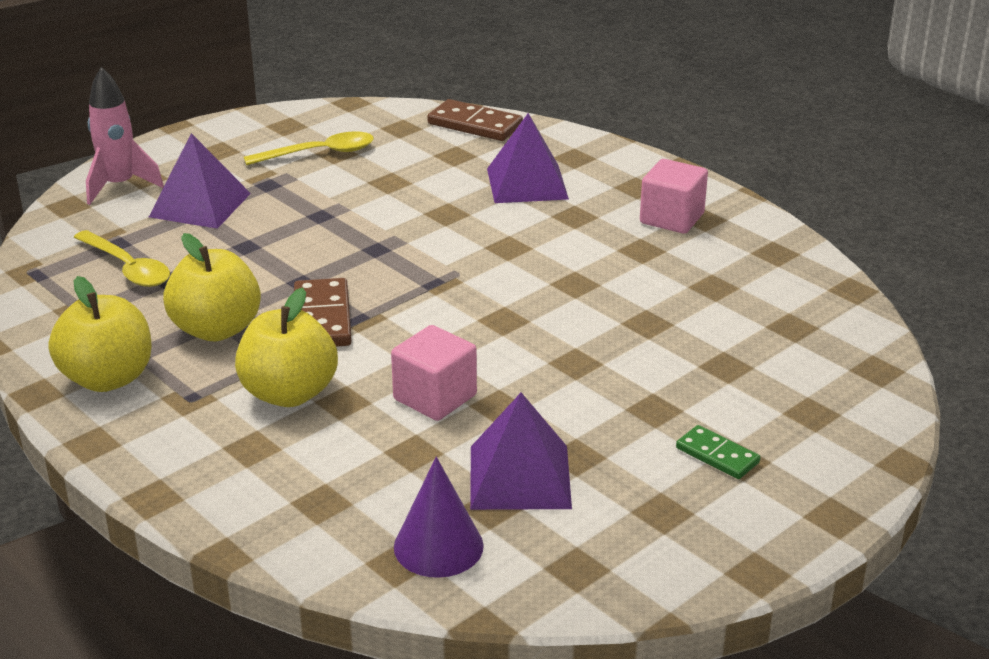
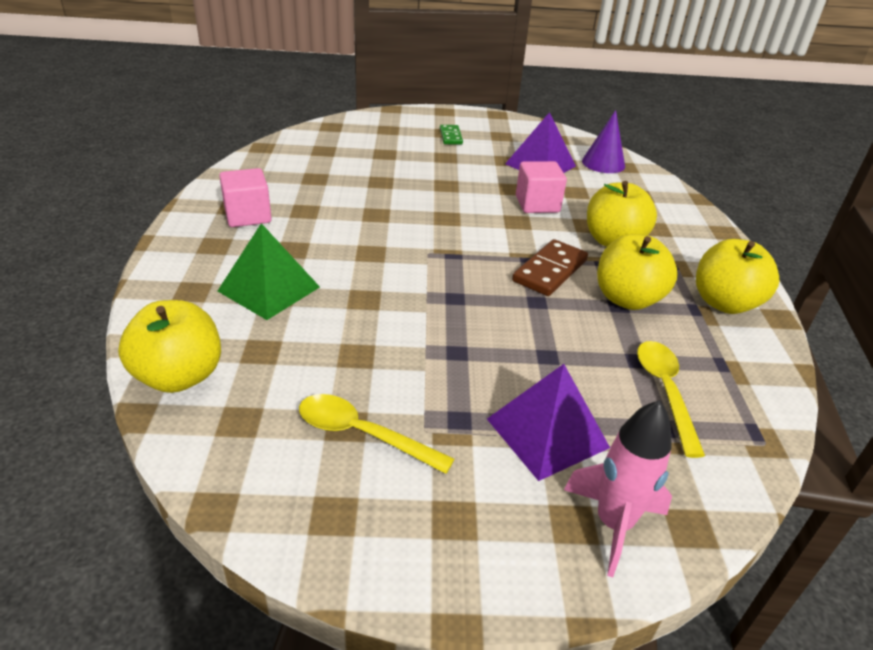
camera: 140 degrees left, 5 degrees up
brown domino [427,99,523,141] -> yellow apple [118,300,221,393]
purple pyramid [487,113,569,203] -> green pyramid [218,223,320,320]

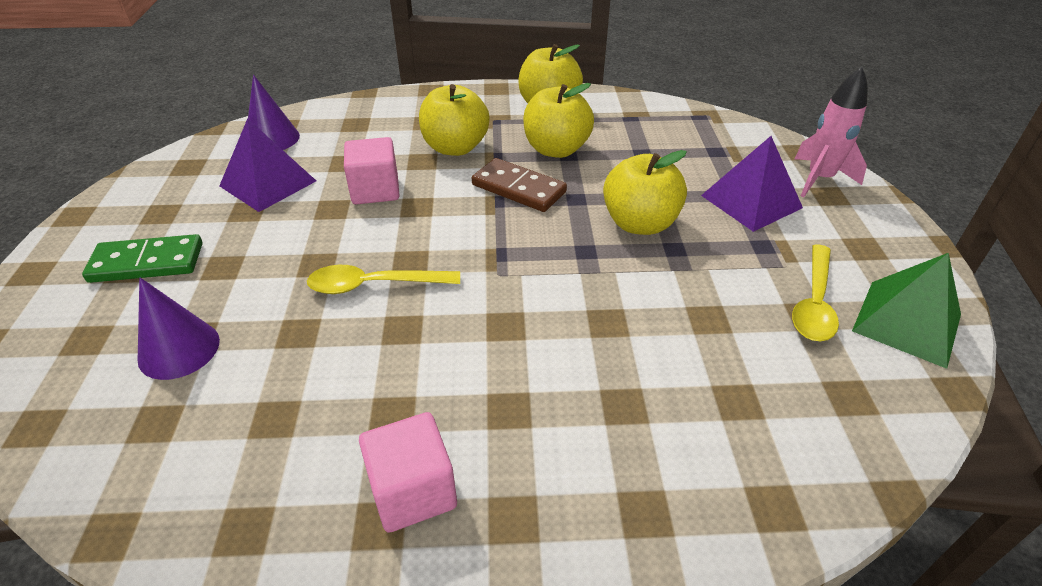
camera: 90 degrees left, 5 degrees up
yellow apple [118,300,221,393] -> yellow apple moved to [603,150,687,235]
green pyramid [218,223,320,320] -> green pyramid moved to [852,253,961,369]
green domino [440,125,463,145] -> green domino [82,234,203,283], size x1.61
yellow spoon [637,341,705,458] -> yellow spoon moved to [307,265,460,294]
none -> purple cone [138,278,220,380]

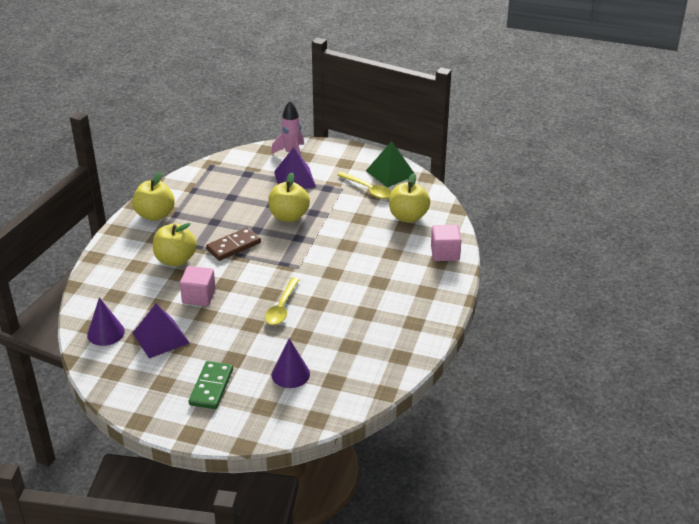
camera: 70 degrees left, 5 degrees down
pink cube [359,412,457,533] -> pink cube moved to [431,225,461,261]
yellow apple [523,83,594,158] -> yellow apple moved to [389,173,430,223]

